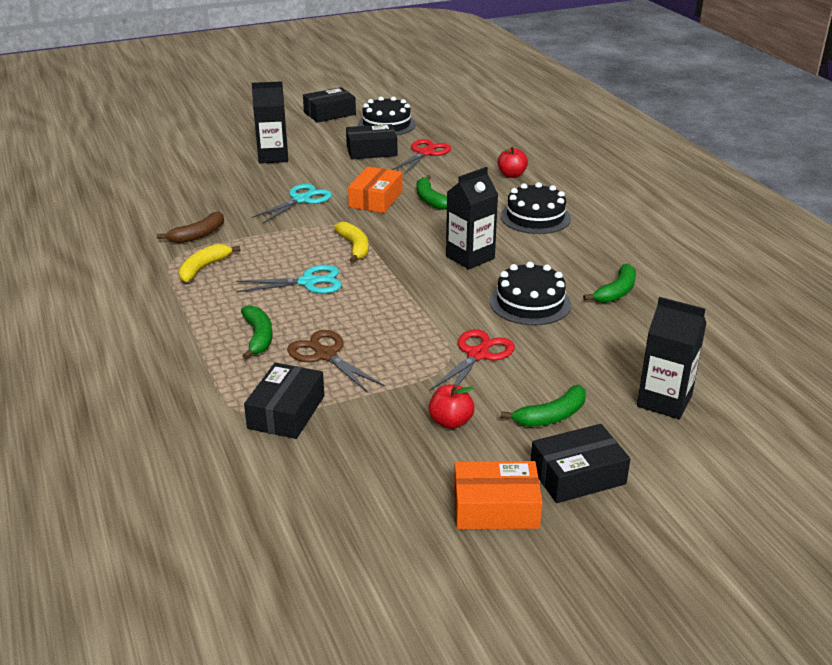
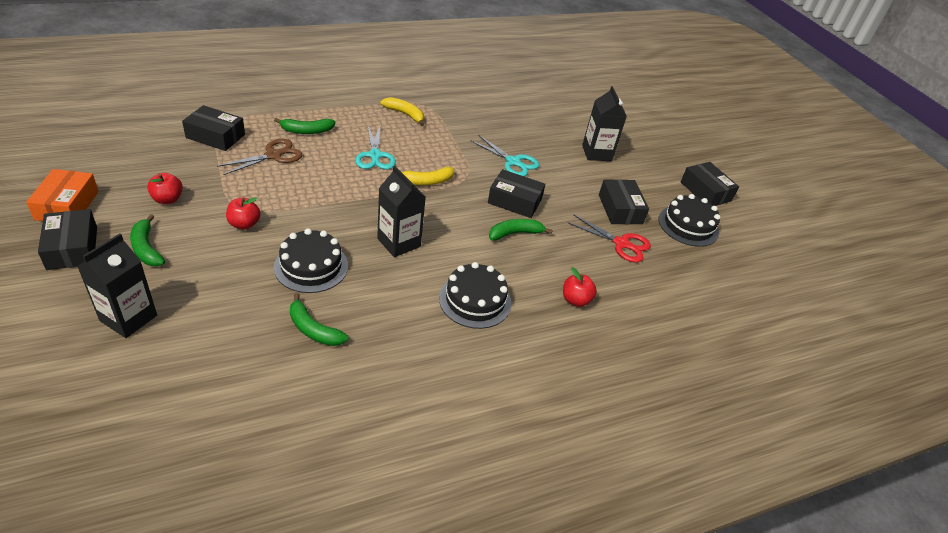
camera: 85 degrees right, 10 degrees up
brown banana [157,211,224,243] -> none
orange box [348,167,402,213] -> black box [488,169,546,218]
red scissors [429,329,515,391] -> red apple [226,197,261,230]

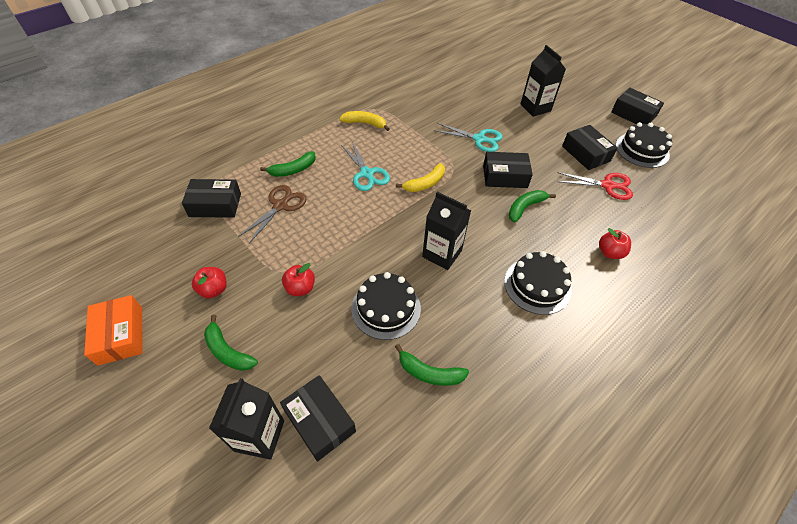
camera: 15 degrees left, 10 degrees up
black box [38,209,97,270] -> black box moved to [280,375,356,462]

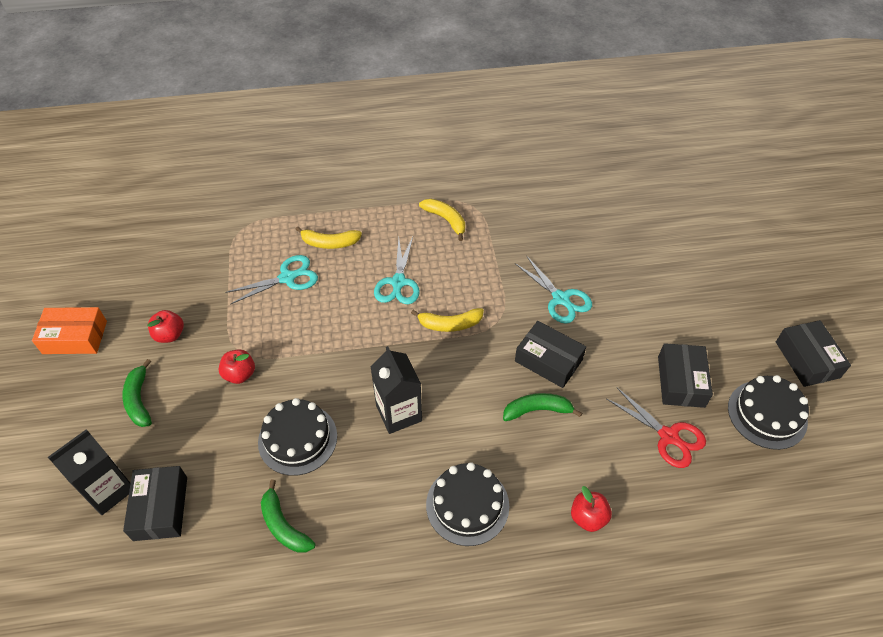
camera: 35 degrees right, 0 degrees up
orange box [84,295,143,366] -> orange box turned 75 degrees clockwise [32,307,107,354]
black box [182,179,241,218] -> none
brown scissors [238,185,307,244] -> turquoise scissors [225,255,318,305]
green banana [260,151,316,177] -> yellow banana [295,226,362,249]
black carton [520,45,566,117] -> none

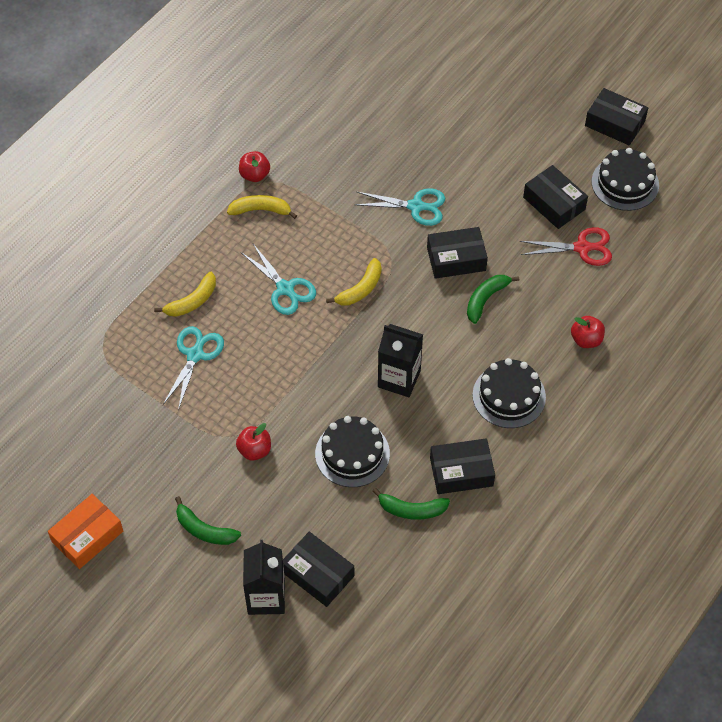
camera: 45 degrees left, 5 degrees up
red apple [147,310,184,343] -> red apple moved to [239,151,270,182]
none -> black box [430,438,495,494]

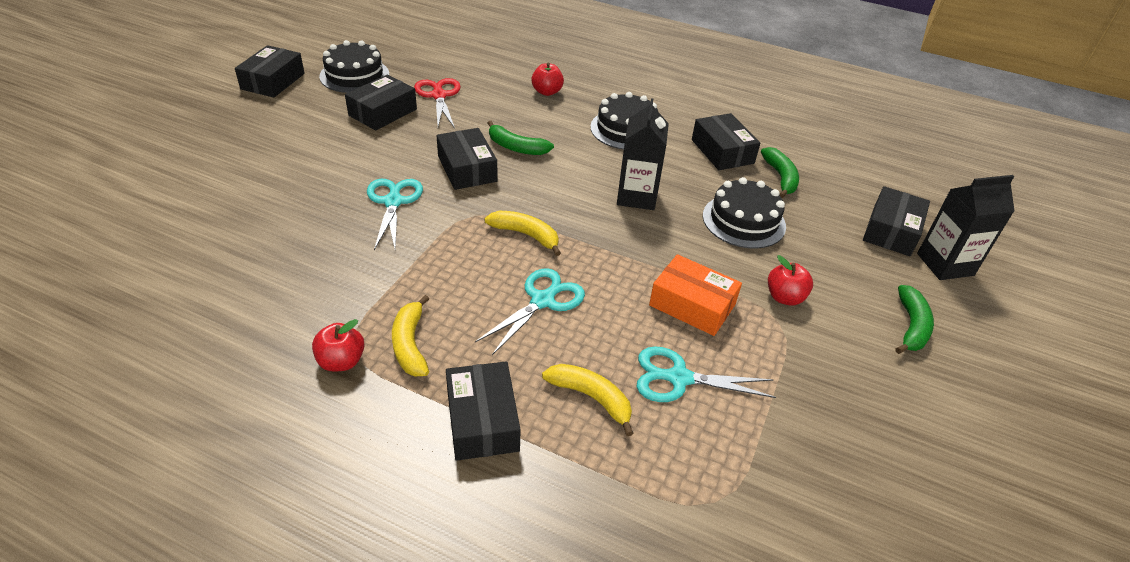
camera: 105 degrees left, 15 degrees down
orange box [48,494,123,569] -> orange box moved to [649,254,742,336]
none -> black box [446,361,521,461]

